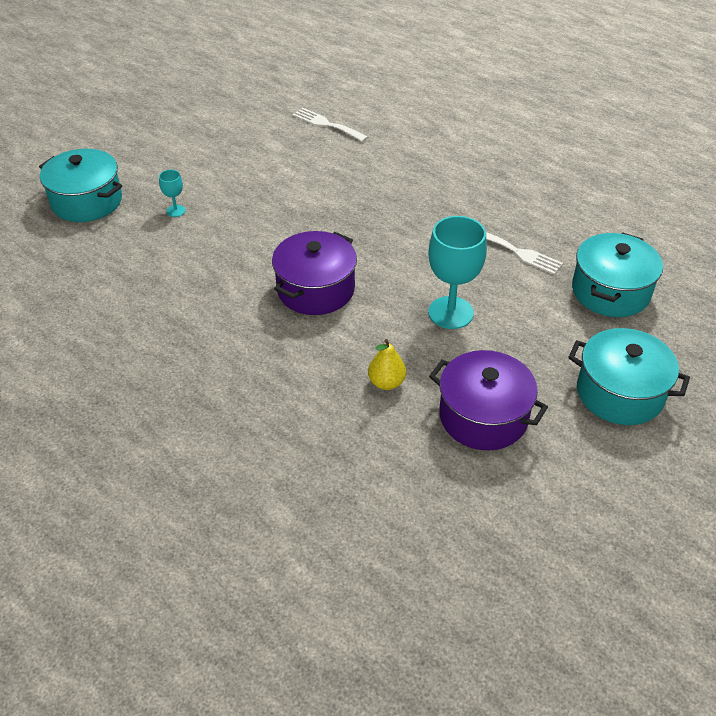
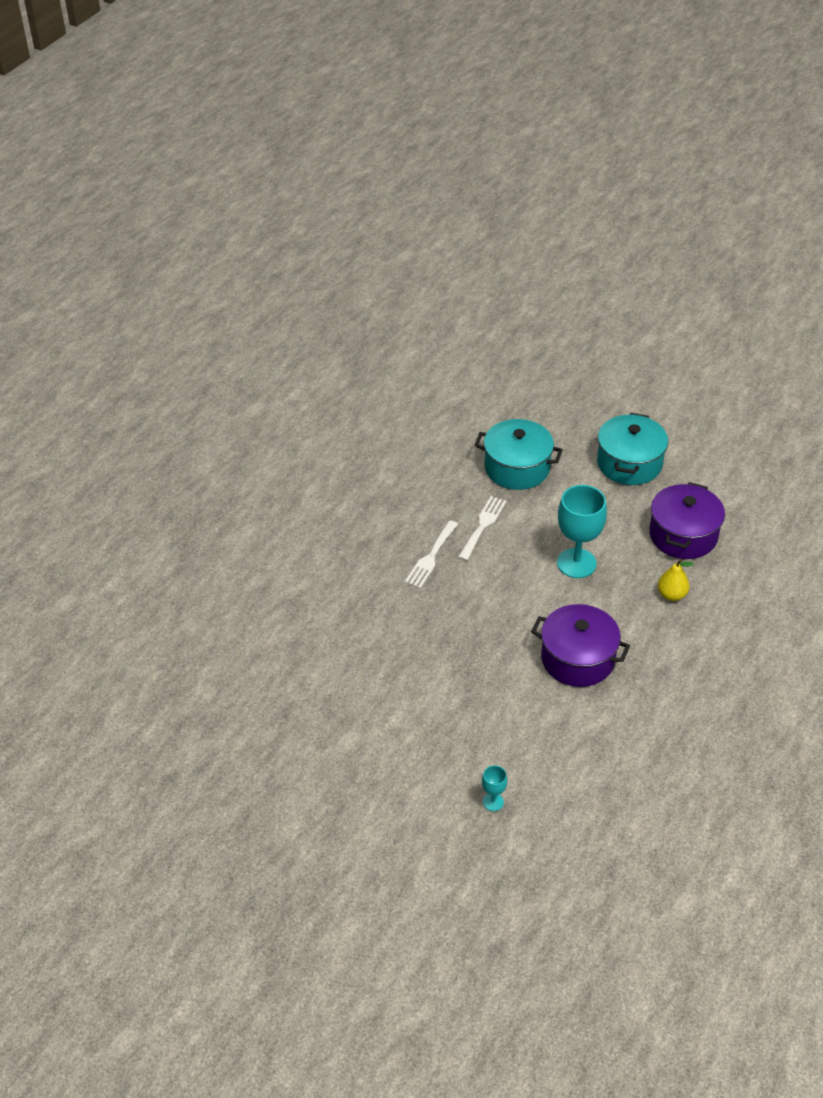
camera: 100 degrees left, 0 degrees up
turquoise pot [39,149,122,222] -> none
white fork [292,108,368,142] -> white fork moved to [405,520,458,588]

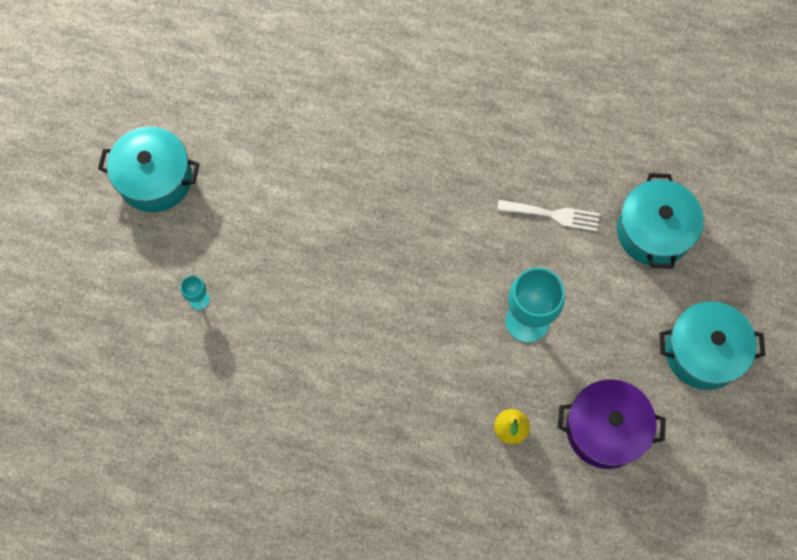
camera: 75 degrees right, 25 degrees up
white fork [405,520,458,588] -> none
purple pot [531,604,630,687] -> none
none -> turquoise pot [98,127,200,213]

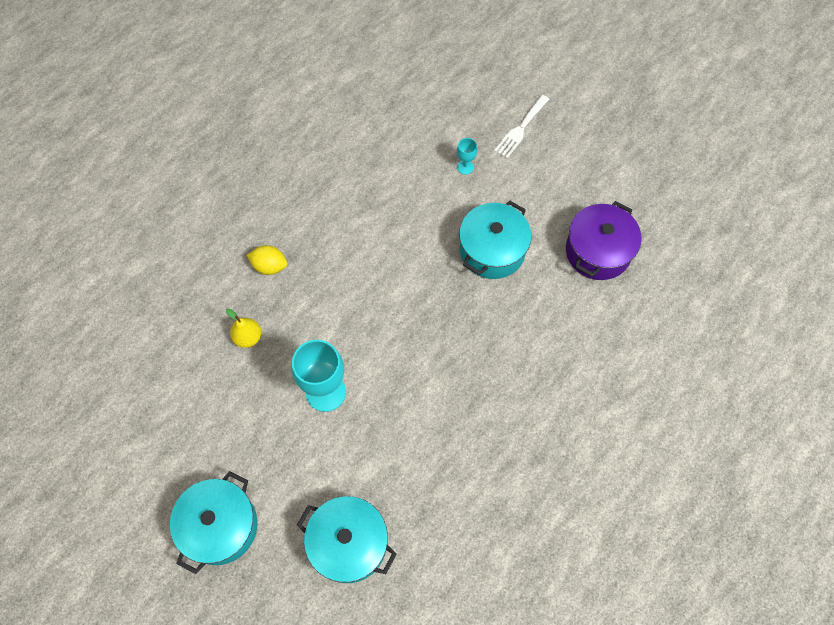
camera: 115 degrees right, 5 degrees down
turquoise pot [98,127,200,213] -> turquoise pot moved to [459,200,532,279]
white fork [497,200,600,231] -> white fork moved to [494,95,549,159]
purple pot [558,379,666,469] -> purple pot moved to [566,201,641,280]
none -> yellow lemon [247,245,287,275]

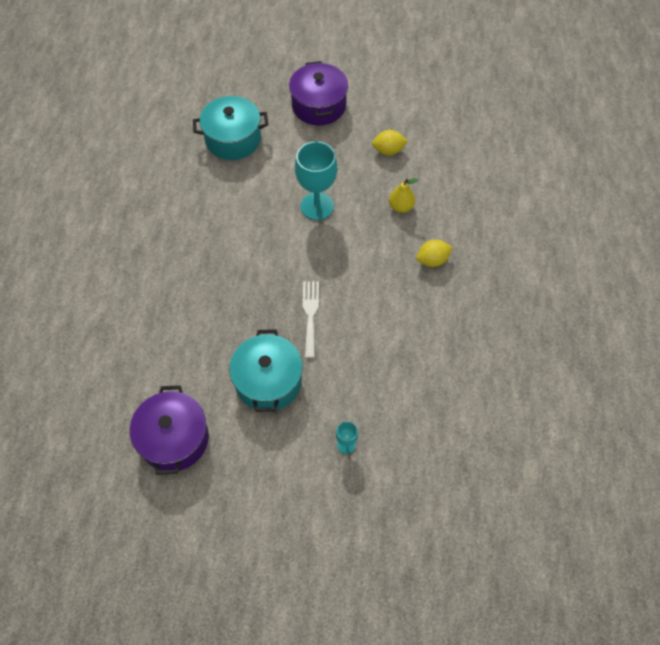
camera: 145 degrees right, 5 degrees down
turquoise pot [170,471,258,574] -> purple pot [289,61,348,125]
white fork [494,95,549,159] -> white fork moved to [303,281,319,358]
none -> yellow lemon [372,130,408,155]

